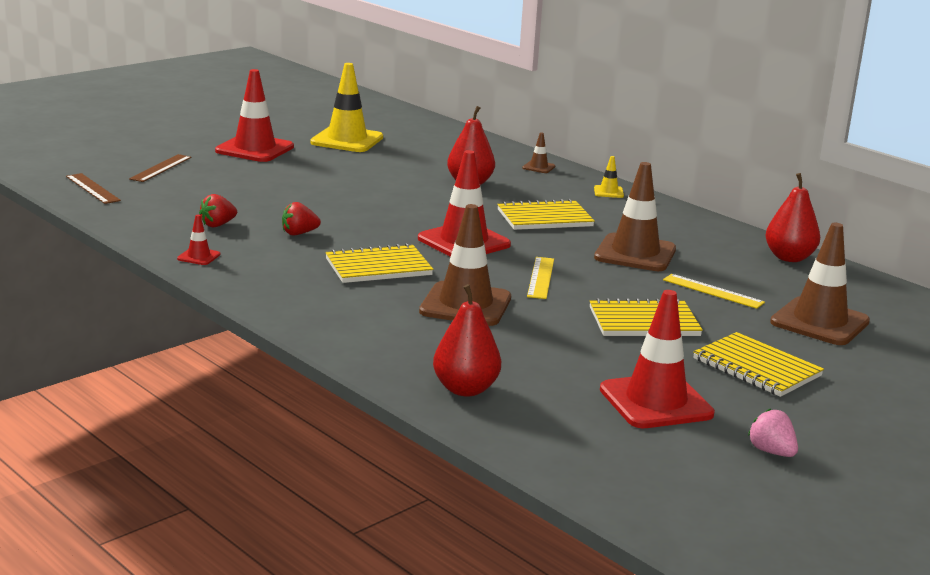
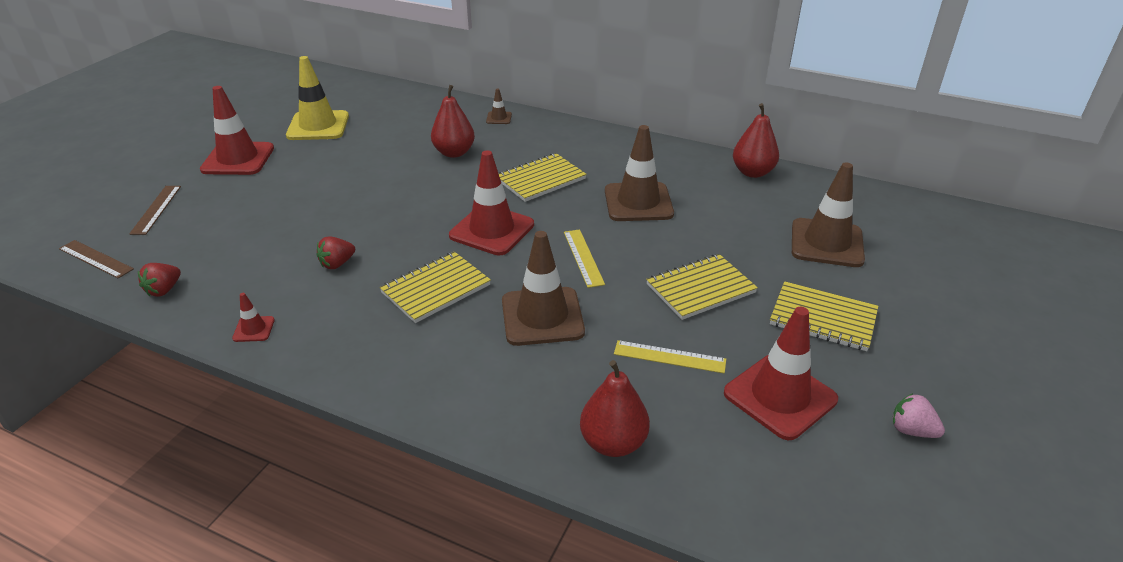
camera: 20 degrees left, 15 degrees up
red strawberry [199,194,237,227] -> red strawberry moved to [138,263,181,297]
yellow traffic cone [594,156,624,198] -> none
yellow ruler [663,274,765,309] -> yellow ruler moved to [614,340,726,373]

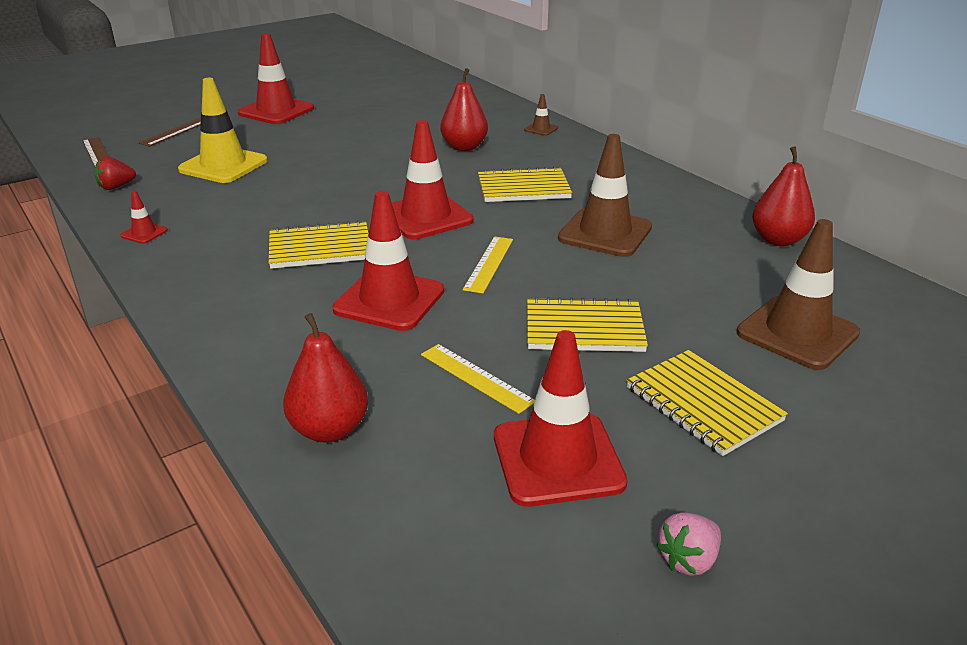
camera: 30 degrees right, 5 degrees down
yellow traffic cone [286,56,349,140] -> yellow traffic cone moved to [178,78,268,183]
red strawberry [317,236,355,269] -> none
brown traffic cone [502,231,585,346] -> red traffic cone [332,191,444,331]
pink strawberry [893,393,945,438] -> pink strawberry turned 105 degrees counterclockwise [656,512,721,576]

